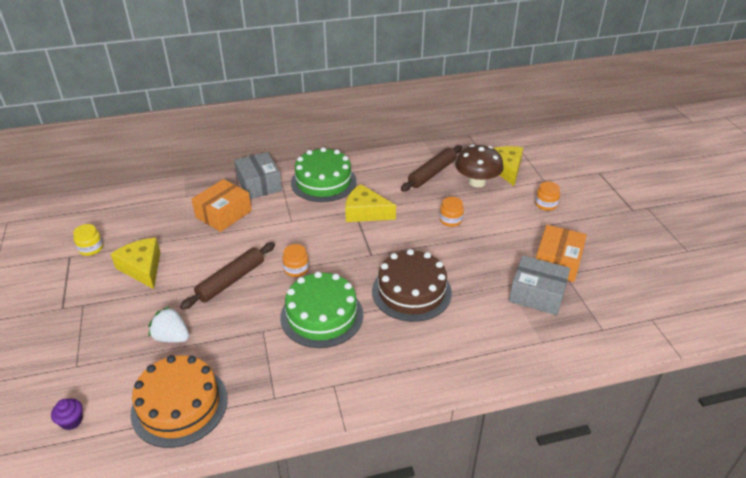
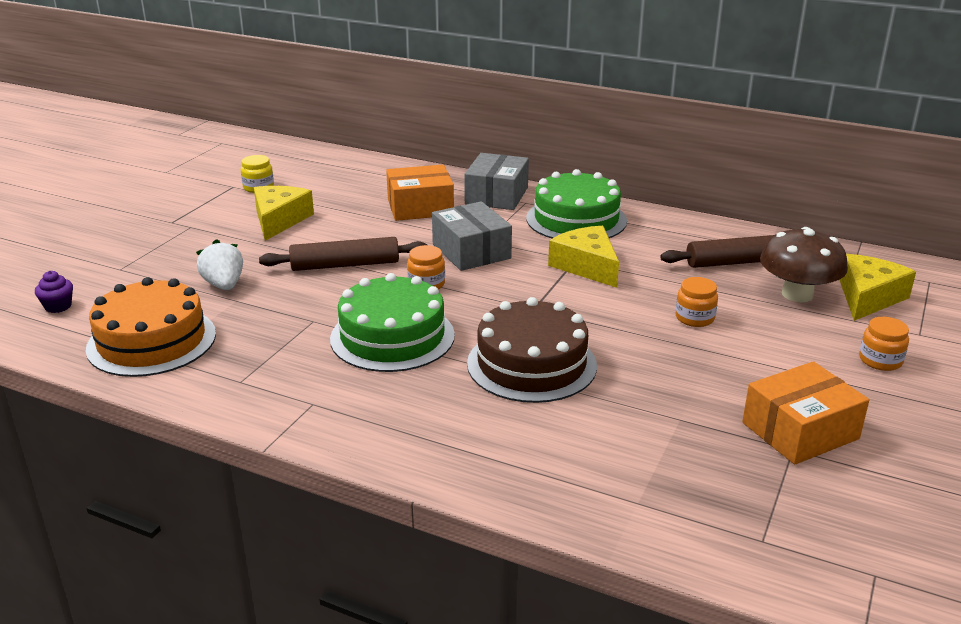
camera: 40 degrees right, 10 degrees down
grey box [509,255,570,315] -> grey box moved to [432,201,512,271]

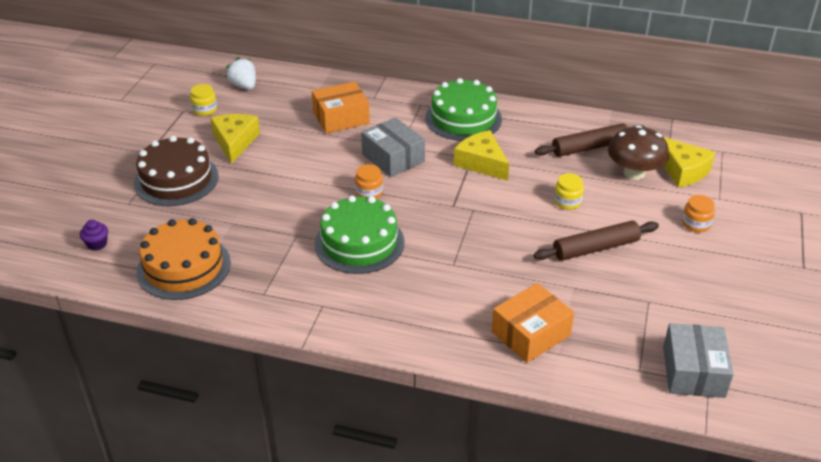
camera: 10 degrees left, 10 degrees up
white strawberry [196,239,243,290] -> white strawberry moved to [226,57,256,90]
brown rolling pin [259,237,427,271] -> brown rolling pin moved to [534,221,659,261]
grey box [464,153,529,210] -> grey box moved to [663,323,734,398]
brown cake [467,297,597,403] -> brown cake moved to [134,136,219,206]
orange jar [675,277,718,327] -> yellow jar [554,173,584,210]
orange box [742,361,869,464] -> orange box moved to [492,283,574,363]
yellow cheese [840,254,916,321] -> yellow cheese turned 120 degrees clockwise [663,137,715,187]

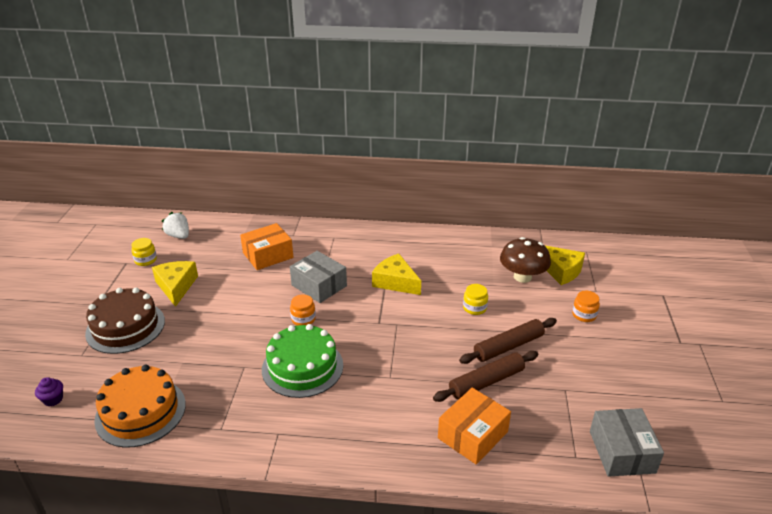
camera: 10 degrees left, 5 degrees down
green cake [425,78,502,141] -> none
brown rolling pin [535,123,645,157] -> brown rolling pin moved to [433,351,538,402]

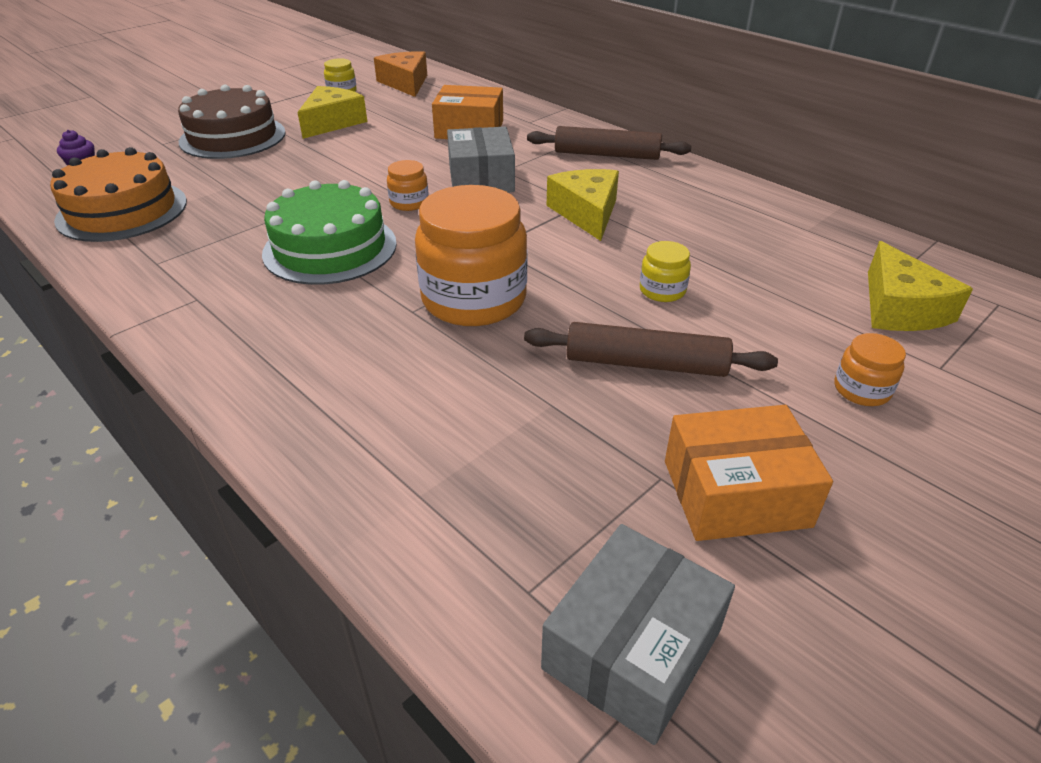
camera: 40 degrees right, 5 degrees up
white strawberry [162,212,189,239] -> orange cheese [374,51,427,97]
brown rolling pin [433,351,538,402] -> brown rolling pin moved to [527,126,691,160]
orange box [438,388,511,465] -> orange box moved to [665,405,833,541]
brown mushroom [500,237,551,283] -> none
none -> orange jar [415,185,527,326]

